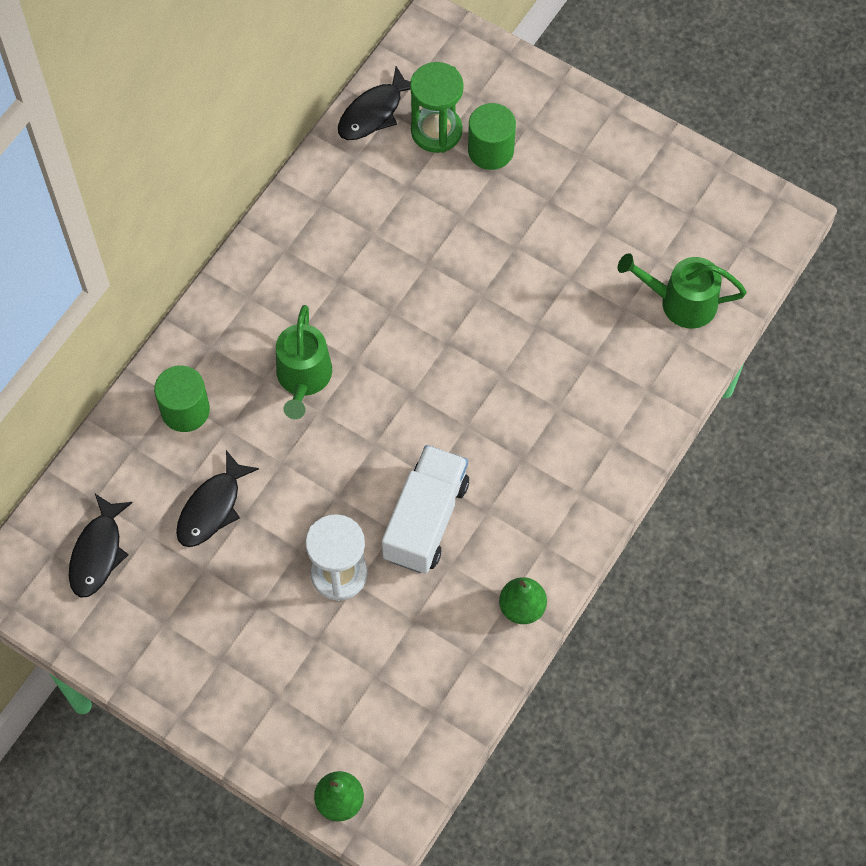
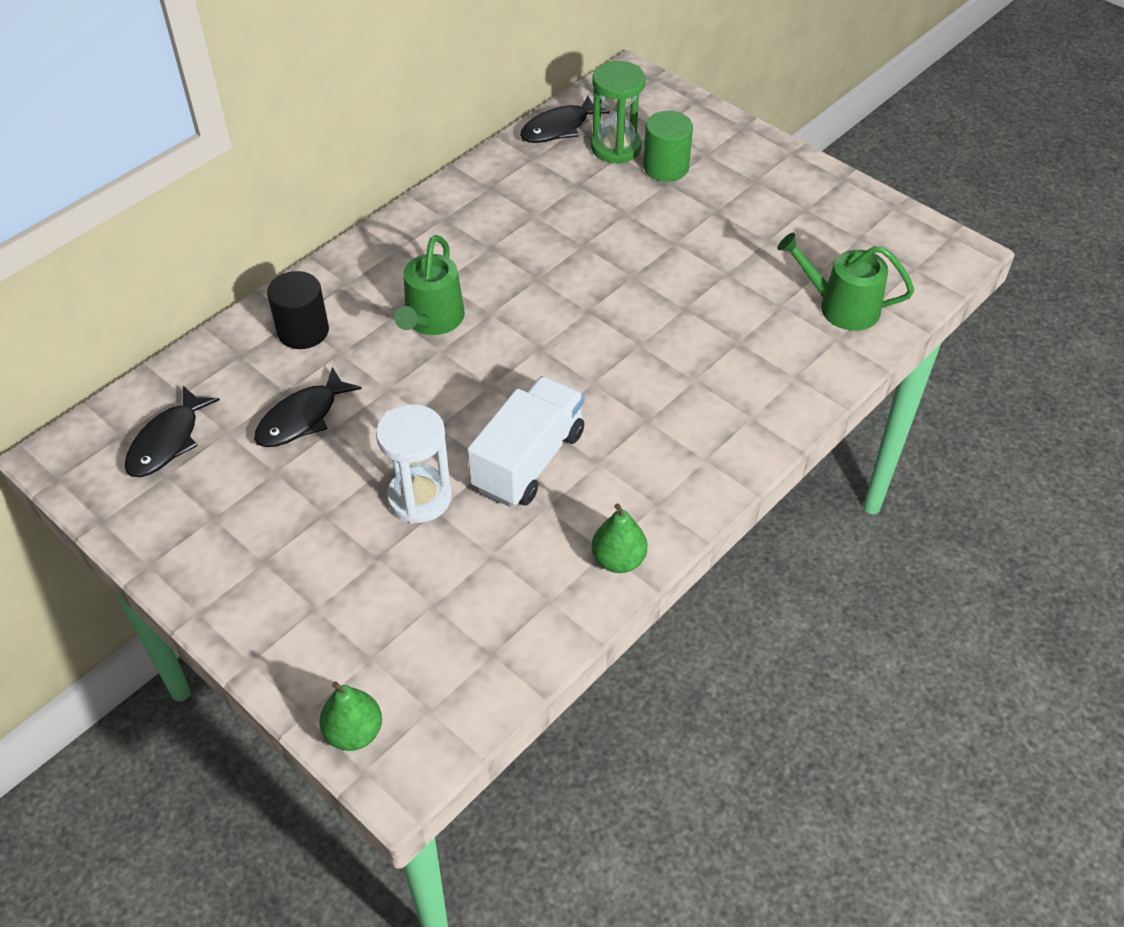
camera: 10 degrees right, 15 degrees down
green cylinder [154,365,210,432] -> black cylinder [267,271,329,349]

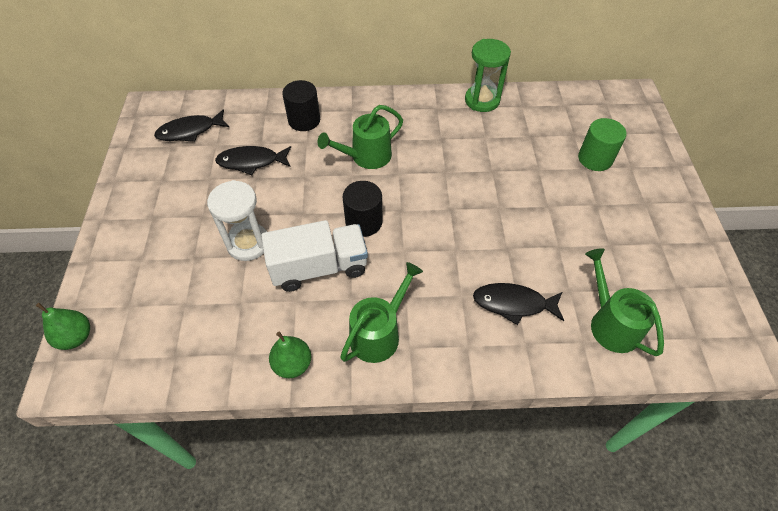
camera: 45 degrees right, 5 degrees up
black fish [520,96,610,143] -> black fish moved to [473,283,564,325]
green hourglass [591,61,645,164] -> green hourglass moved to [465,39,511,112]
none -> green watering can [340,262,423,363]
none -> black cylinder [343,181,383,237]

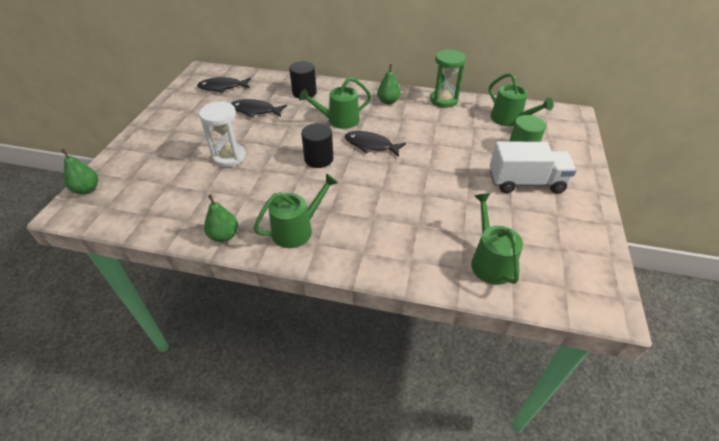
camera: 15 degrees right, 10 degrees down
white truck [261,220,368,292] -> white truck moved to [490,141,577,193]
black fish [473,283,564,325] -> black fish moved to [345,131,406,157]
none -> green pear [377,64,401,105]
none -> green watering can [489,73,554,126]

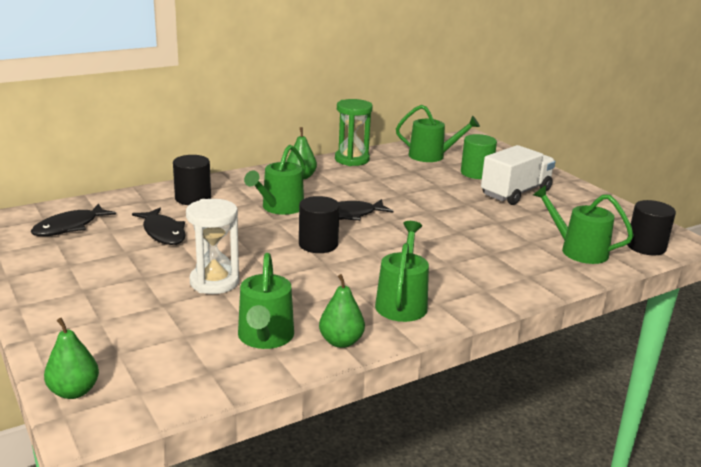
camera: 45 degrees left, 20 degrees down
black fish [231,99,287,117] -> black fish turned 90 degrees counterclockwise [132,208,186,245]
none -> green watering can [238,253,294,349]
none -> black cylinder [627,200,676,255]

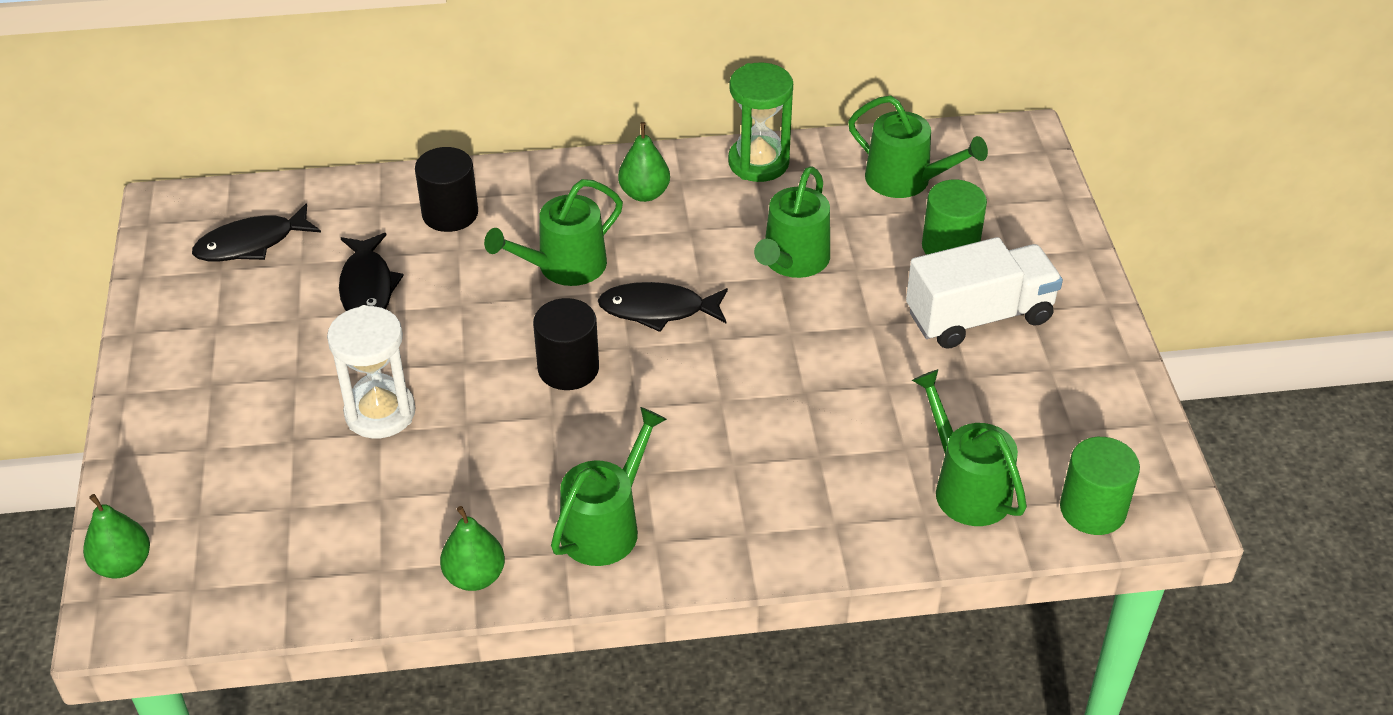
camera: 25 degrees right, 20 degrees up
green watering can [238,253,294,349] -> green watering can moved to [754,166,830,278]
black cylinder [627,200,676,255] -> green cylinder [1060,437,1140,535]

